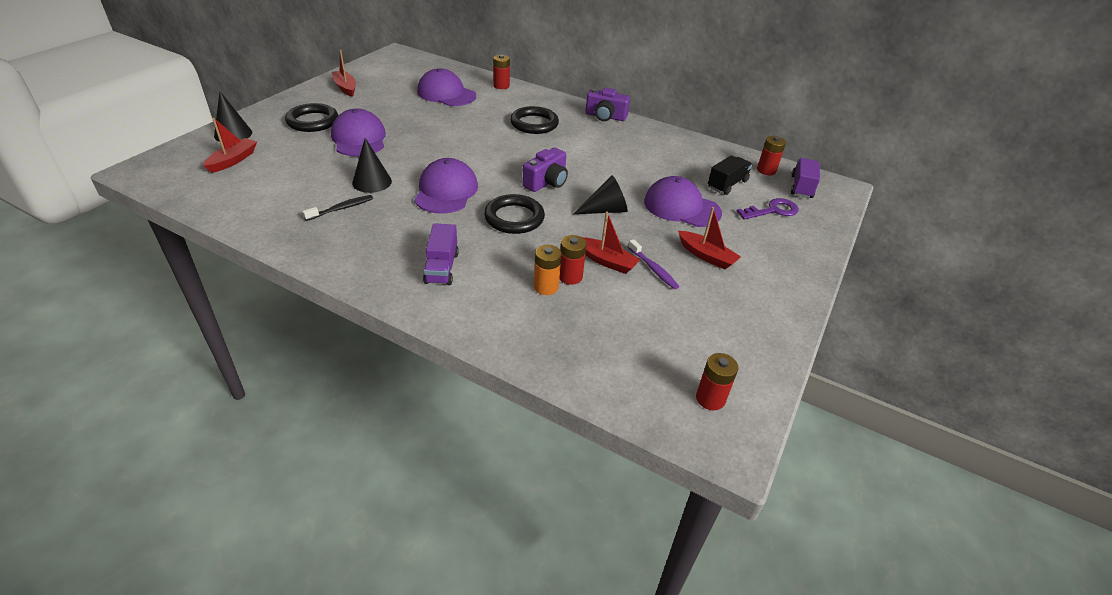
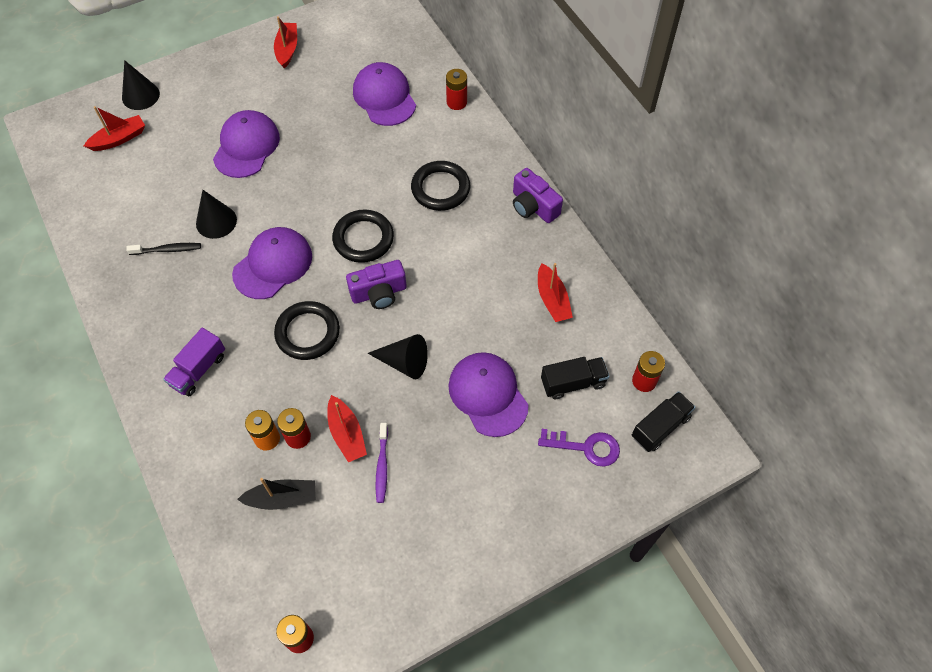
camera: 35 degrees right, 20 degrees up
black ring [285,103,338,132] -> black ring moved to [332,210,394,263]
red boat [678,207,741,270] -> red boat moved to [538,263,573,322]
purple truck [791,158,820,198] -> black truck [632,391,695,452]
none -> black boat [237,478,316,510]

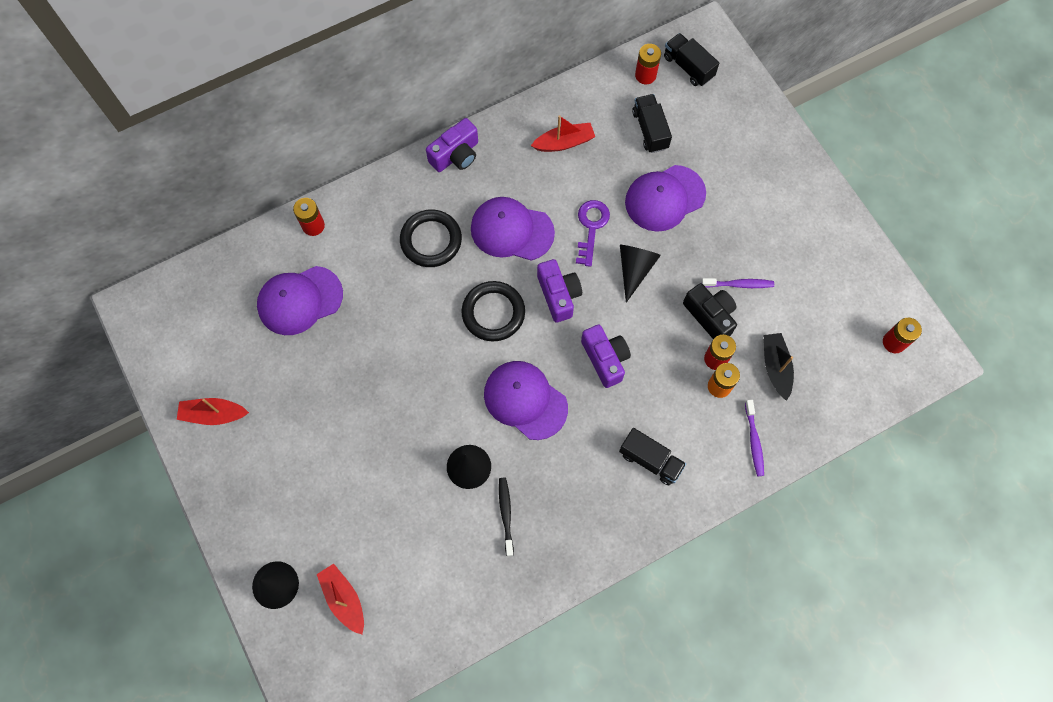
camera: 90 degrees left, 10 degrees up
purple truck [163,328,225,396] -> black truck [619,428,686,485]
purple cap [213,110,280,178] -> purple cap moved to [471,197,555,261]
black ring [274,301,340,360] -> purple camera [581,324,631,388]
red boat [327,395,367,462] -> black camera [683,283,737,339]
purple key [538,429,620,467] -> purple key moved to [576,200,610,267]
none -> purple toothbrush [745,400,764,476]

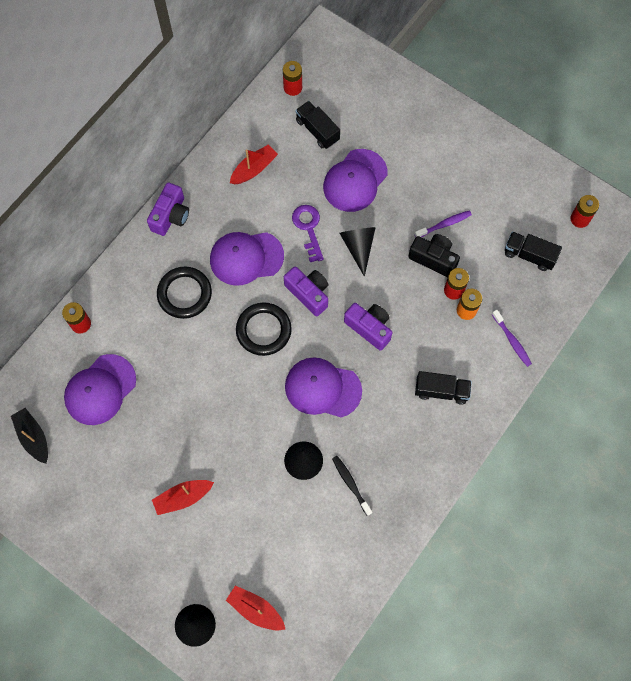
camera: 25 degrees left, 0 degrees up
red boat [177,398,249,425] -> red boat moved to [152,480,214,515]
black truck [664,33,719,86] -> black truck moved to [505,232,562,271]
black boat [764,333,794,401] -> black boat moved to [11,408,48,464]

